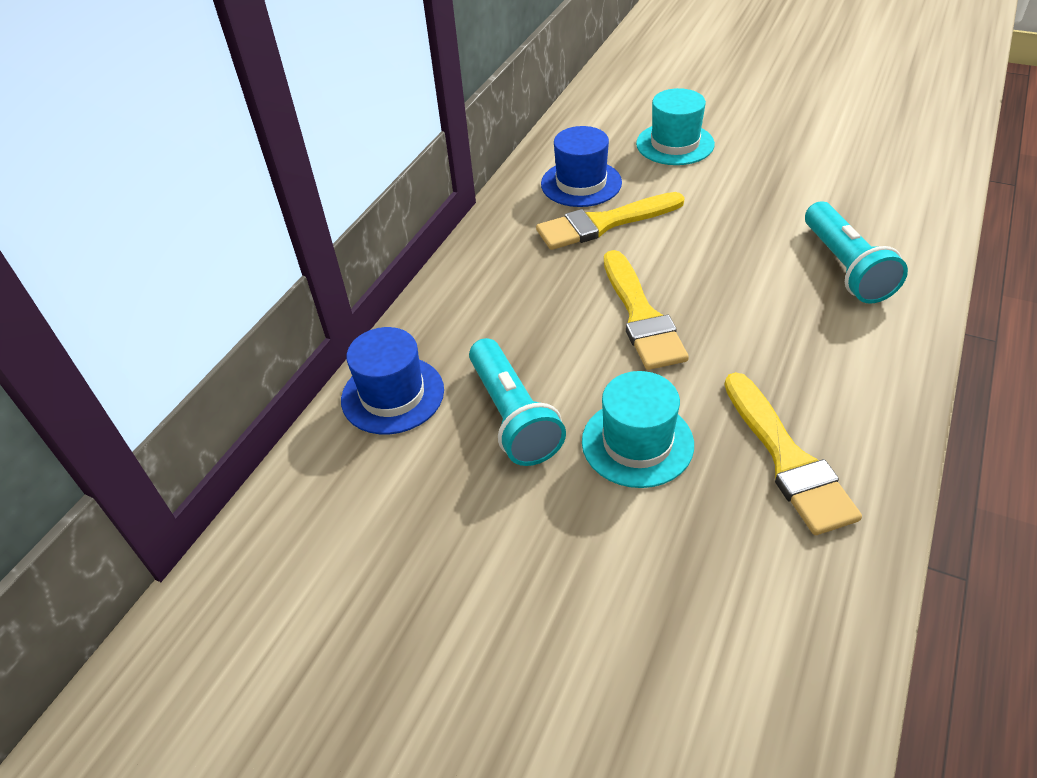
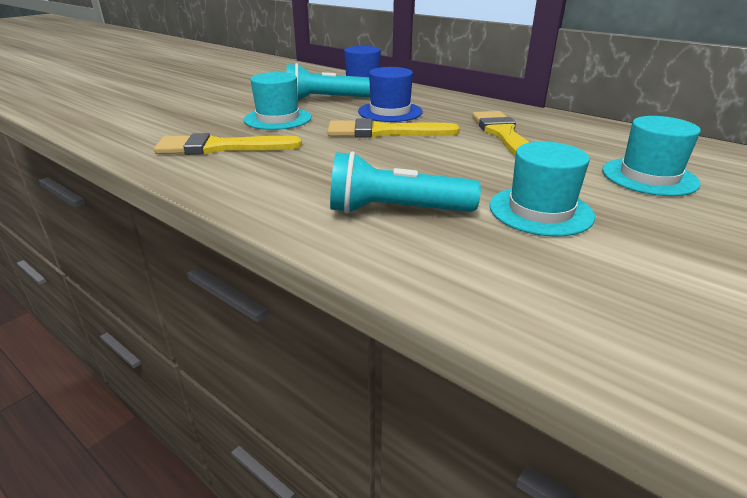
camera: 100 degrees right, 15 degrees down
blue hat [541,126,622,207] -> blue hat moved to [358,67,423,122]
none -> turquoise hat [490,142,595,236]

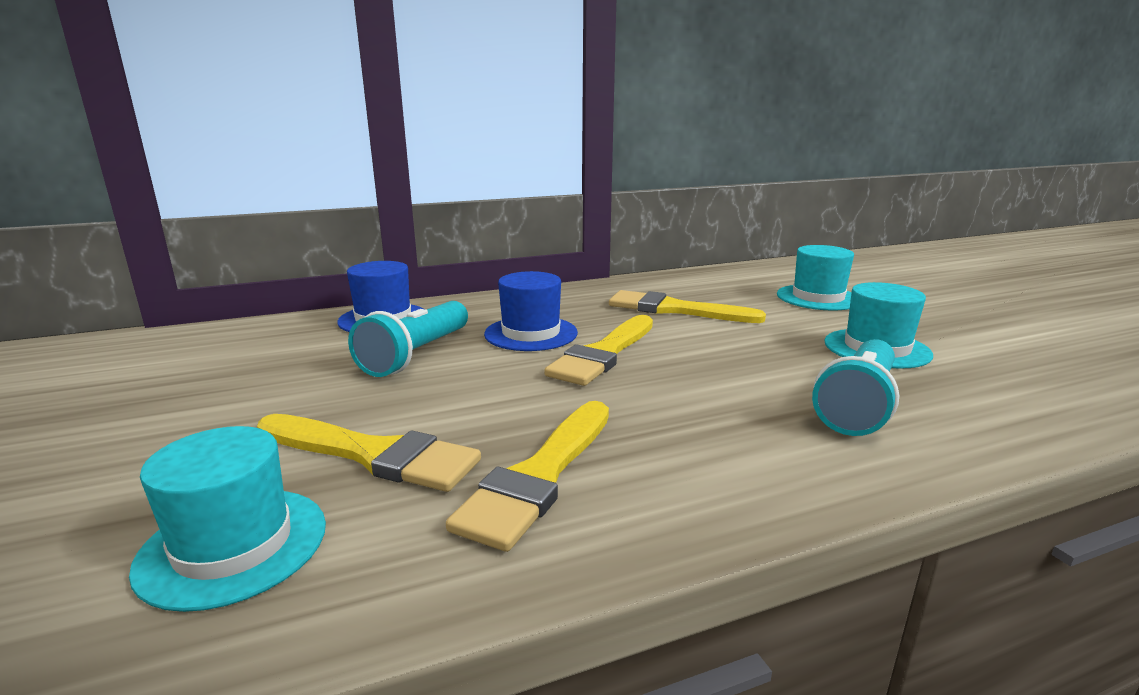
camera: 60 degrees left, 10 degrees down
turquoise hat [244,72,312,130] -> turquoise hat moved to [129,426,326,612]
none -> yellow brush [257,414,481,492]

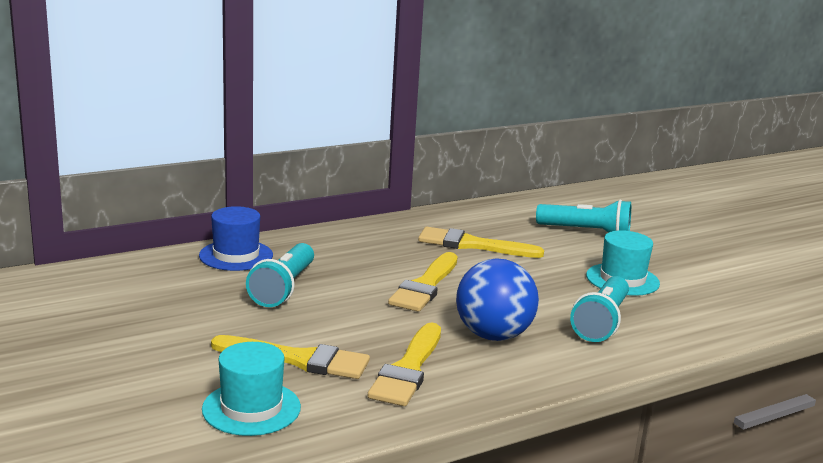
camera: 10 degrees left, 0 degrees up
blue hat [484,271,578,351] -> none
turquoise hat [777,245,854,310] -> turquoise flashlight [536,199,631,233]
none -> blue ball [456,258,539,341]

